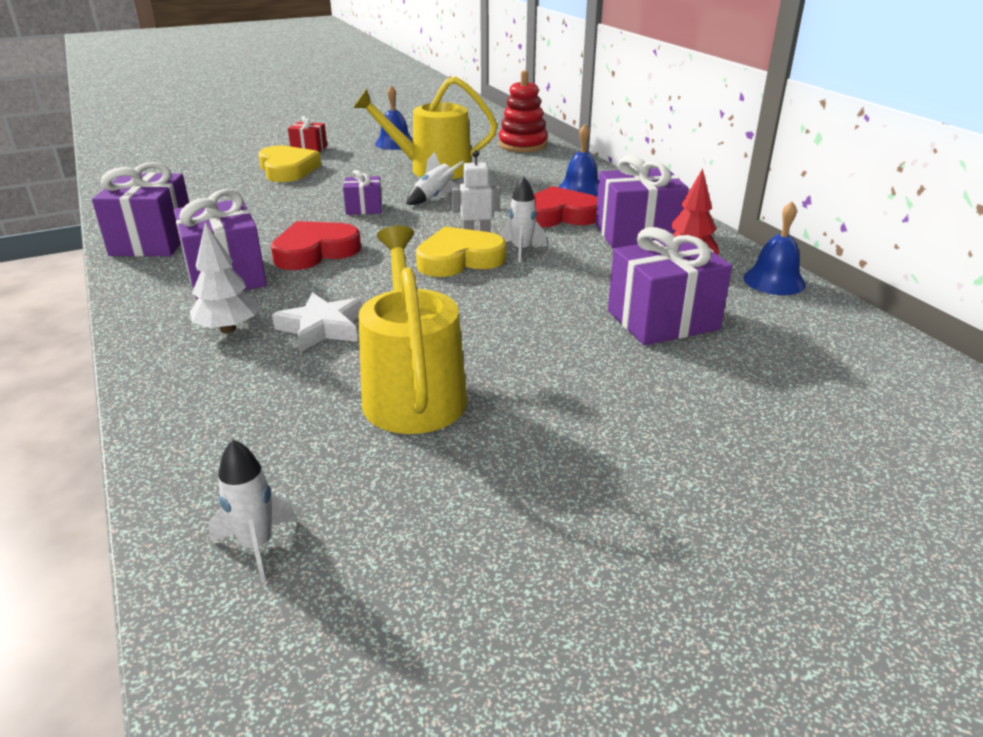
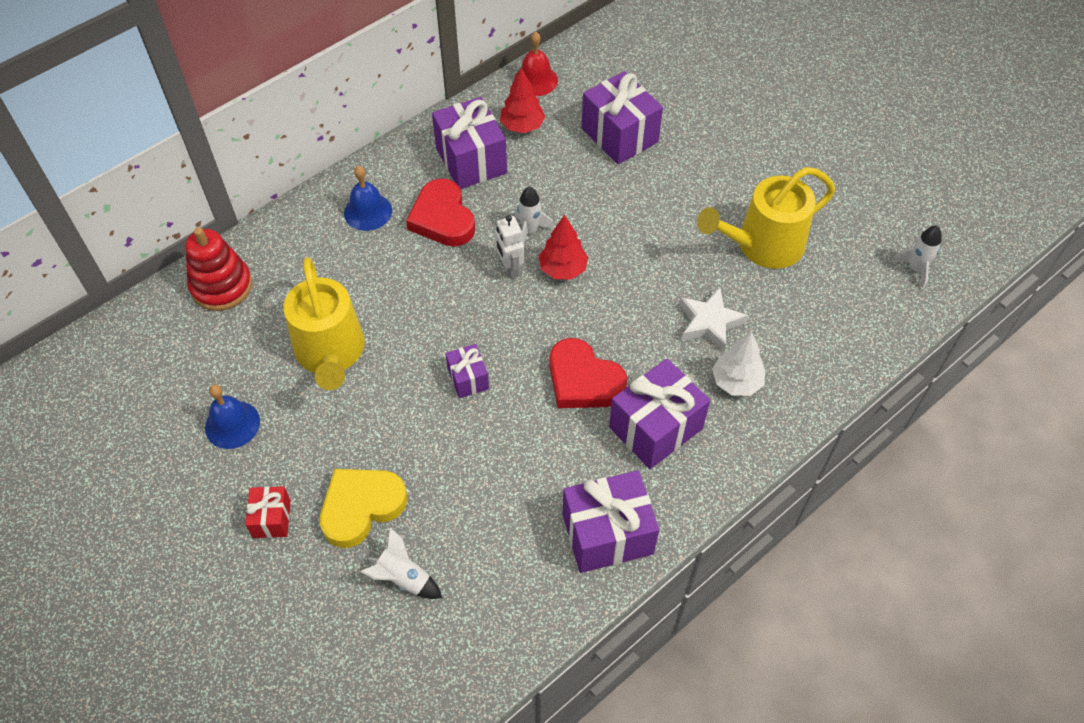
camera: 105 degrees left, 25 degrees up
white rocket [406,152,464,205] -> white rocket moved to [361,528,442,599]
yellow heart [416,227,506,277] -> red tree [539,215,588,279]
blue bell [743,201,806,295] -> red bell [514,32,558,96]

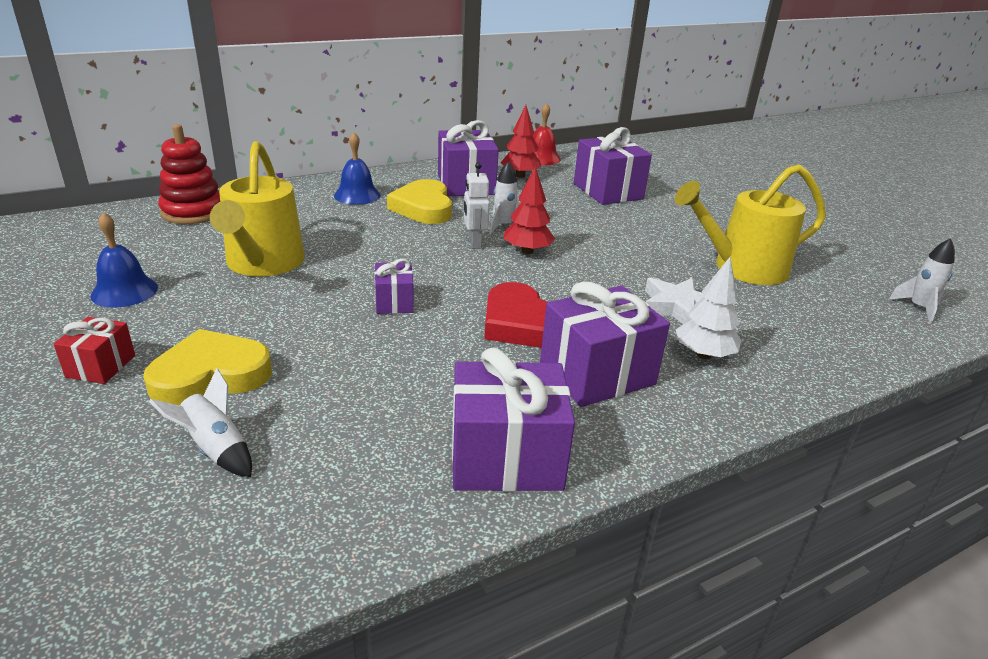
camera: 10 degrees right, 25 degrees down
red heart [406,178,475,247] -> yellow heart [387,179,452,224]

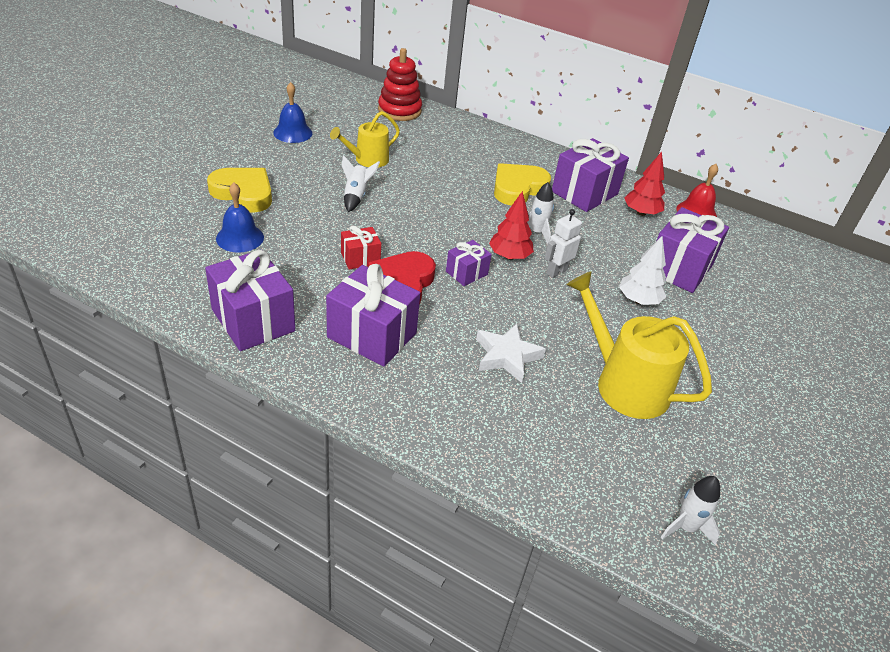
camera: 55 degrees right, 10 degrees up
red gift [54,317,135,384] -> red gift moved to [341,226,381,270]
white rocket [149,369,252,477] -> white rocket moved to [342,155,380,212]
yellow watering can [210,141,305,277] -> yellow watering can [330,111,400,167], size x0.62
blue bell [334,132,381,205] -> blue bell moved to [216,183,264,252]
purple gift [375,259,414,314] -> purple gift moved to [446,240,492,286]
white robot [464,162,490,249] -> white robot moved to [544,209,582,278]
white tree [676,257,741,359] -> white tree moved to [619,236,666,305]

